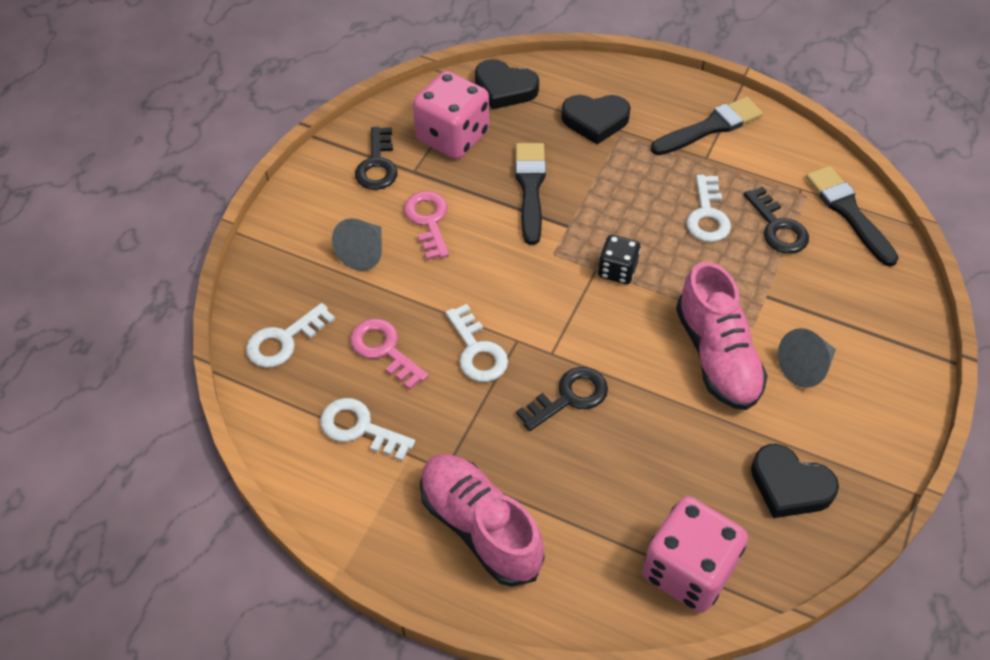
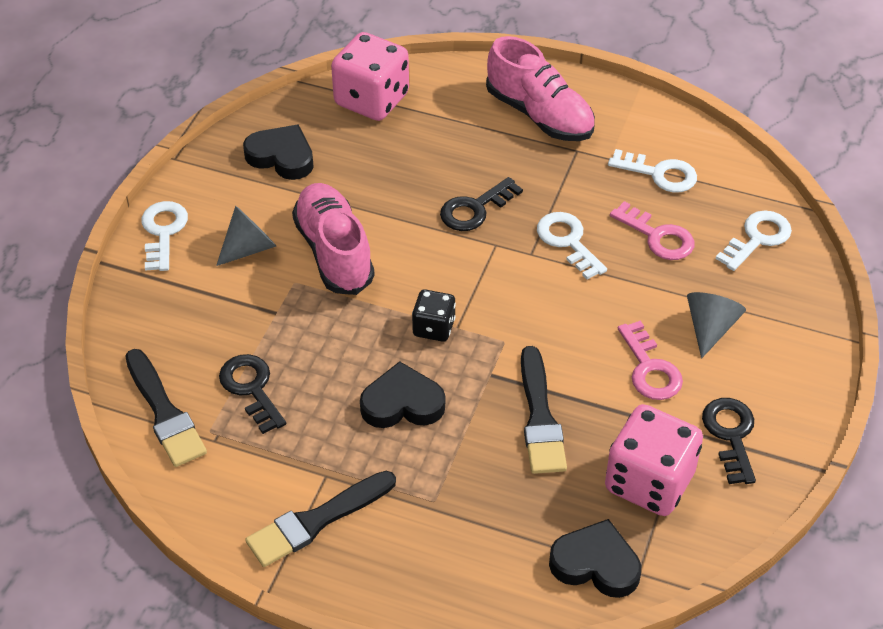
camera: 175 degrees right, 5 degrees down
black heart [561,95,631,144] -> black heart moved to [360,361,445,428]
white key [686,175,731,242] -> white key moved to [141,201,188,271]

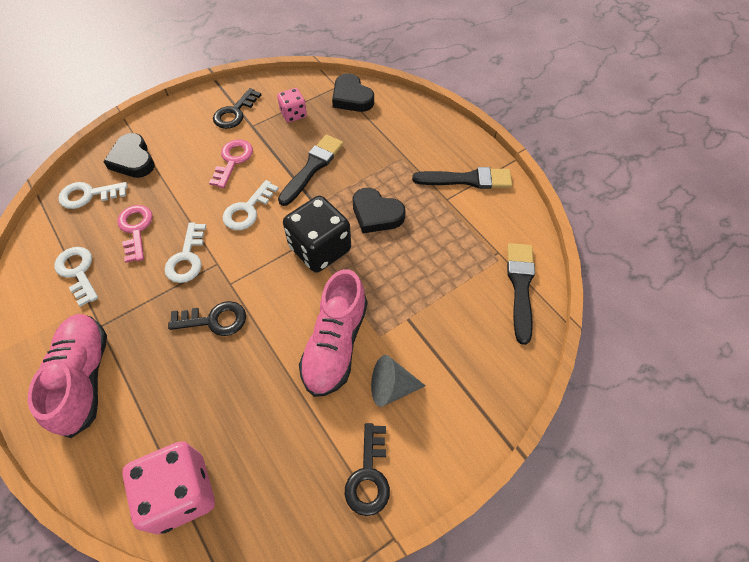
camera: 145 degrees left, 10 degrees up
white key [141,201,188,271] -> white key moved to [223,180,279,230]
black key [219,354,286,434] -> black key moved to [345,423,390,516]
black heart [243,124,314,180] -> black heart moved to [103,133,155,178]
black dice [412,289,456,342] -> black dice [283,196,351,273], size x1.83
pink dice [605,404,703,516] -> pink dice [277,88,307,123], size x0.55
grey cone [687,292,746,359] -> none

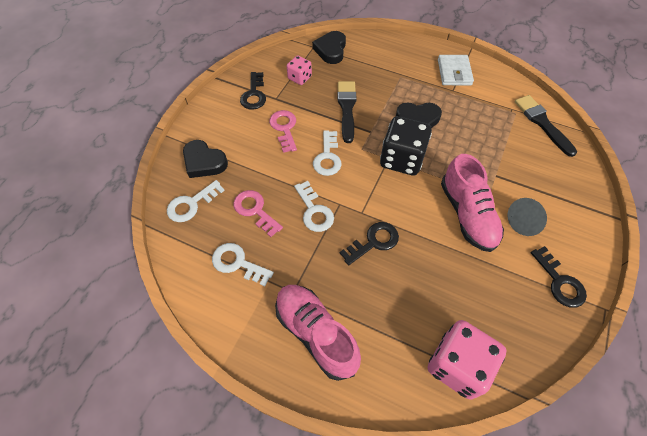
camera: 30 degrees left, 0 degrees up
black heart [332,73,374,112] -> black heart turned 75 degrees clockwise [312,31,346,64]
black brush [412,167,512,189] -> white wallet [438,55,474,85]

